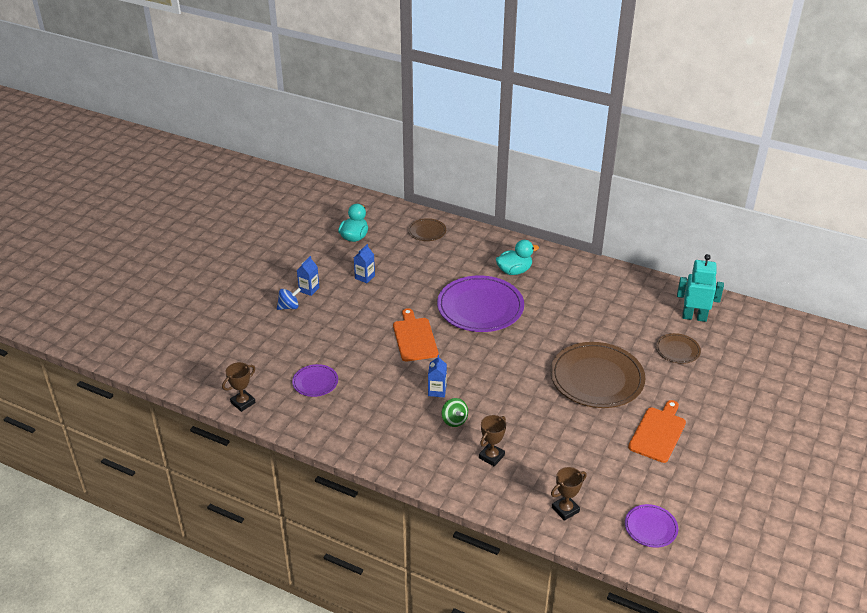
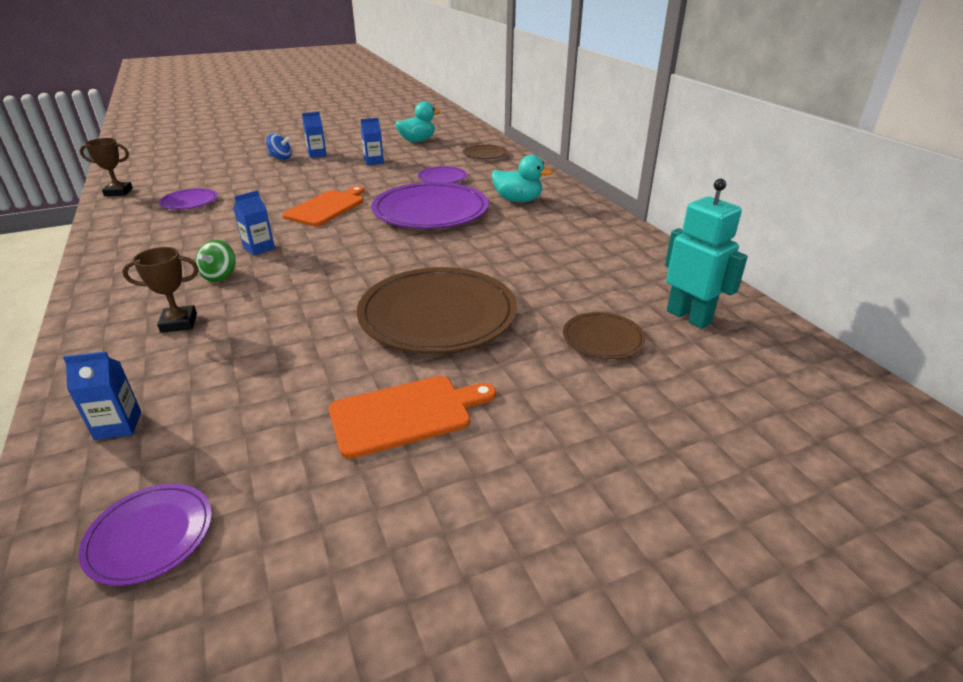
camera: 40 degrees right, 5 degrees down
brown trophy [551,467,587,521] -> blue carton [63,351,141,440]
none -> purple plate [417,166,467,183]

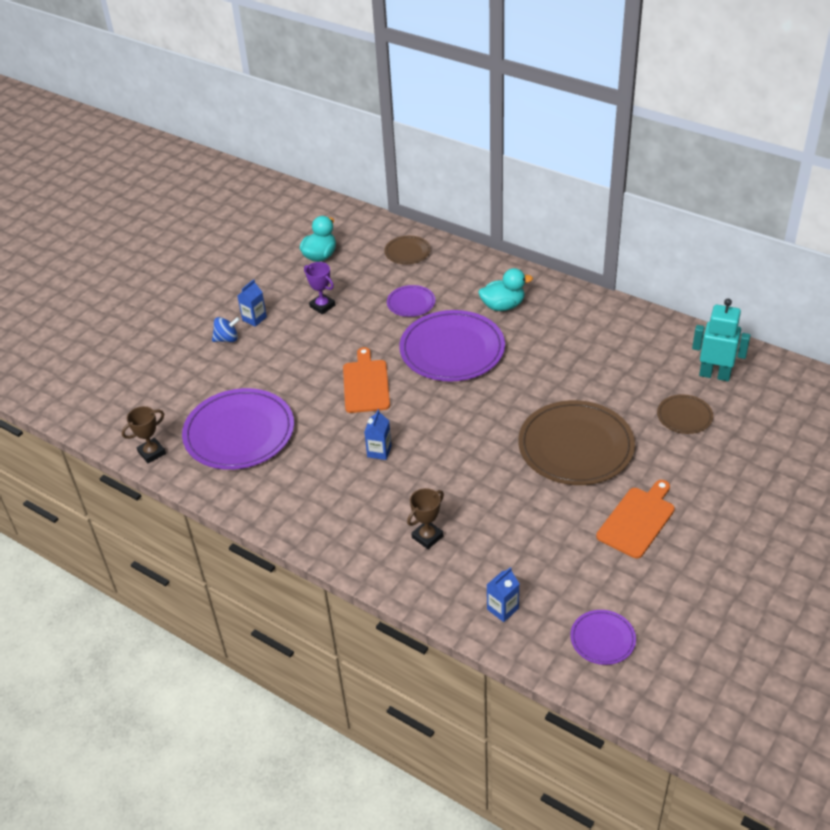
camera: 30 degrees left, 10 degrees up
purple plate [159,188,218,210] -> purple plate [182,388,294,470], size x2.06
green spinning top [196,240,236,282] -> none
blue carton [361,118,384,165] -> purple trophy [304,262,335,314]

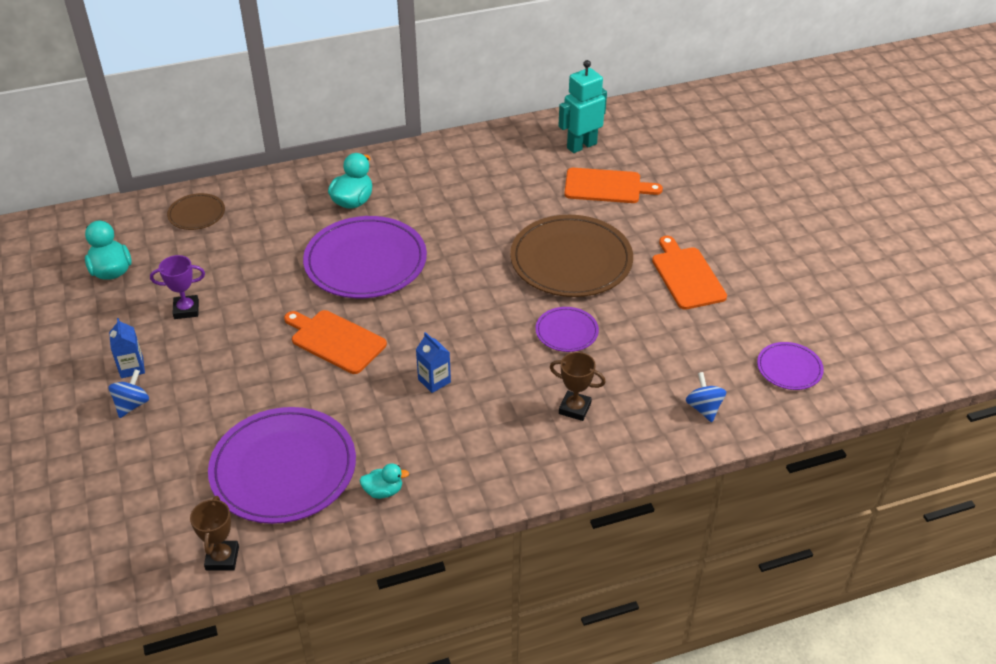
camera: 55 degrees left, 0 degrees up
purple plate [387,285,435,317] -> purple plate moved to [535,307,599,352]
brown trophy [407,488,444,549] -> brown trophy turned 60 degrees counterclockwise [550,352,606,421]
blue carton [487,567,519,622] -> blue spinning top [686,372,726,422]
brown plate [657,395,713,434] -> orange cutting board [564,168,663,203]
none -> turquoise duck [359,463,409,499]

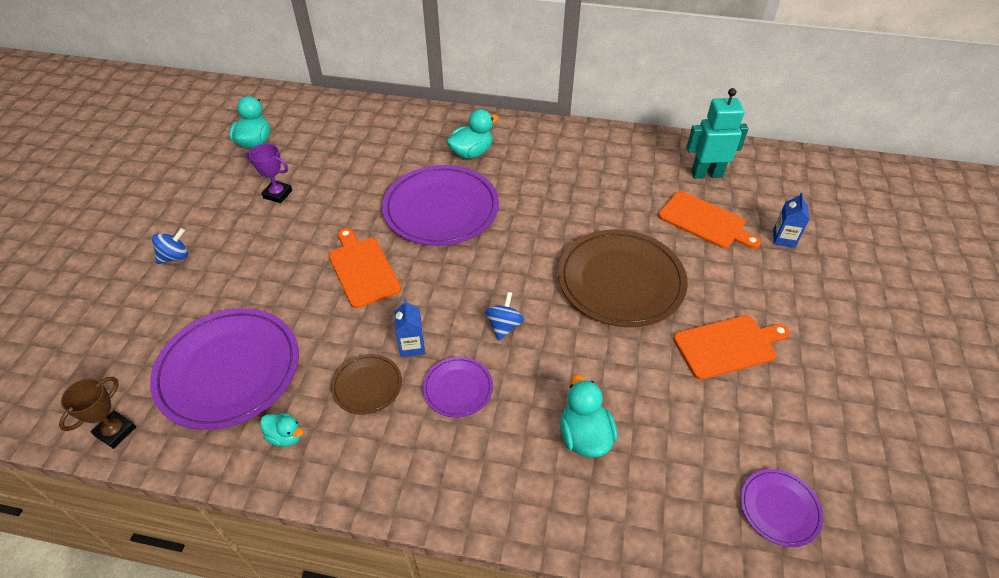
camera: 30 degrees right, 5 degrees up
blue carton [109,318,145,378] -> blue carton moved to [773,192,809,248]
brown plate [167,193,225,230] -> brown plate moved to [331,354,402,415]
purple plate [535,307,599,352] -> purple plate moved to [423,357,493,418]
brown trophy [550,352,606,421] -> none
orange cutting board [652,236,727,310] -> orange cutting board turned 60 degrees clockwise [673,315,790,380]
blue spinning top [686,372,726,422] -> blue spinning top moved to [485,292,524,341]
none -> turquoise duck [560,374,618,458]

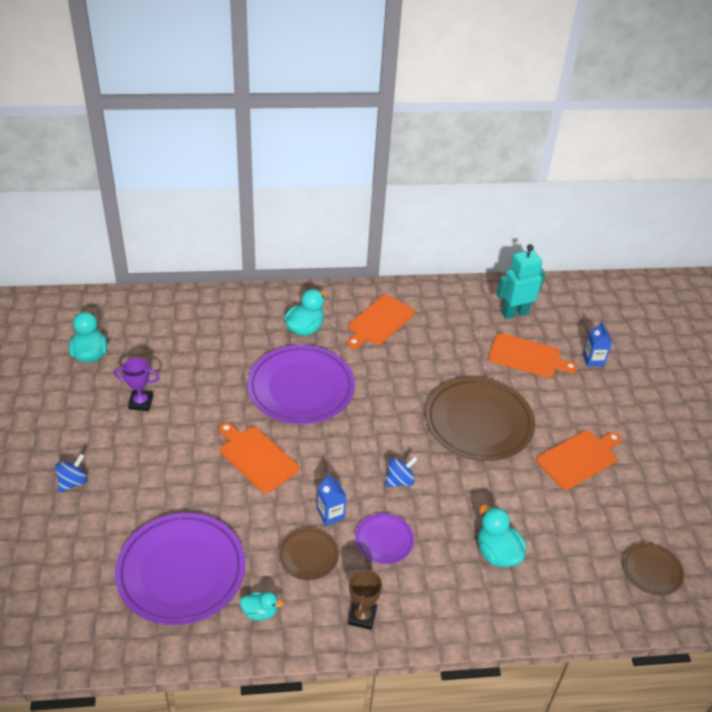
camera: 20 degrees left, 5 degrees down
brown trophy [59,377,136,449] -> brown trophy moved to [348,566,382,630]
blue spinning top [485,292,524,341] -> blue spinning top turned 60 degrees clockwise [385,457,418,487]
purple plate [740,469,824,547] -> brown plate [623,543,684,596]
none -> orange cutting board [347,295,415,349]

